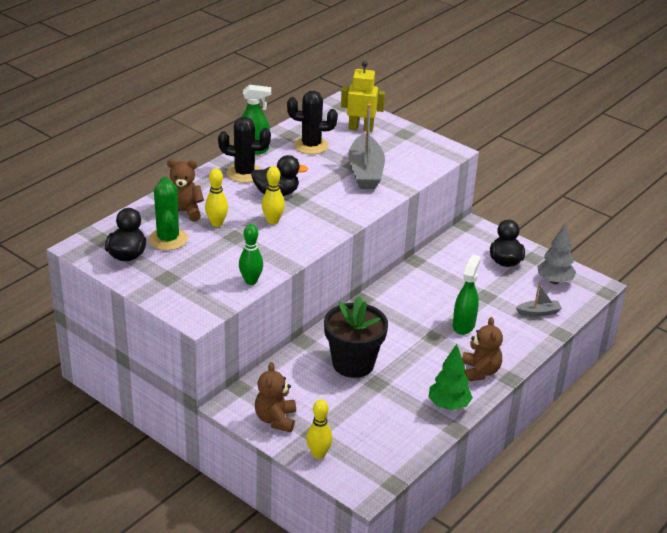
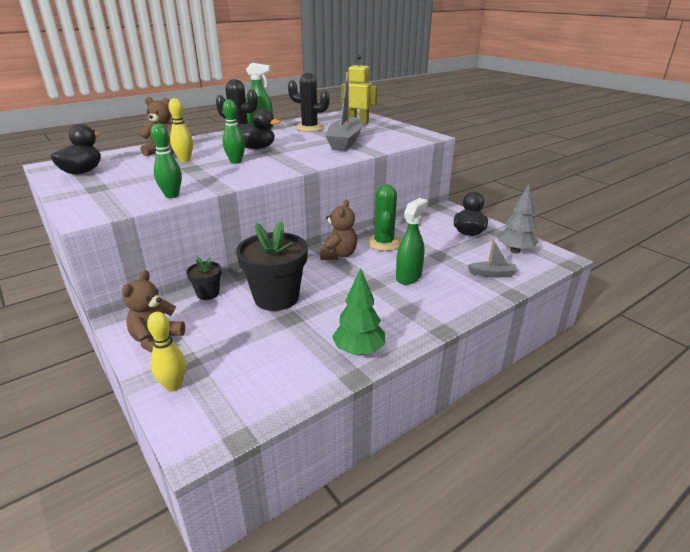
camera: 15 degrees right, 5 degrees down
green cactus [148,177,188,250] -> green cactus moved to [367,184,401,251]
yellow bowling pin [262,166,285,224] -> green bowling pin [223,99,245,164]
brown teddy bear [462,317,503,382] -> brown teddy bear moved to [320,200,357,260]
none -> black flower pot [186,257,222,300]

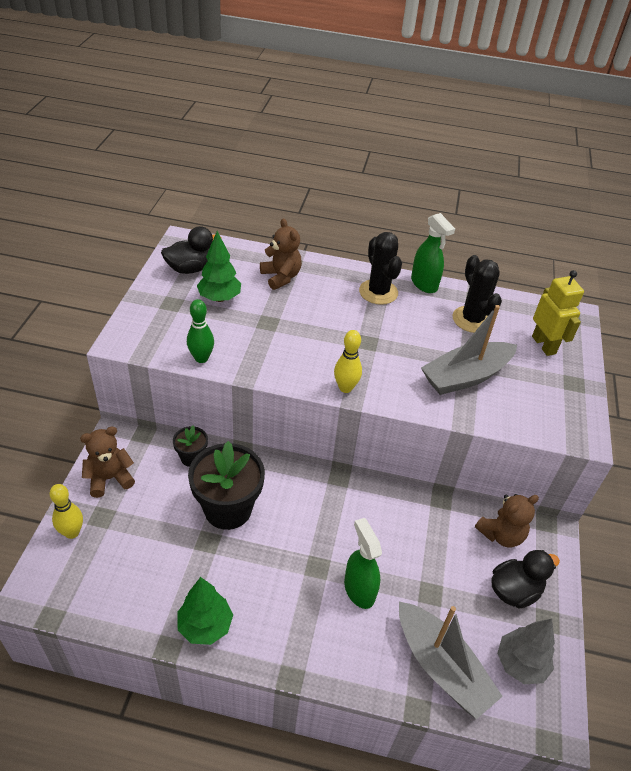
camera: 45 degrees right, 15 degrees up
yellow bowling pin [168,98,193,162] -> yellow bowling pin moved to [334,330,362,393]
green bowling pin [223,99,245,164] -> none
black duck [238,108,281,149] -> none
brown teddy bear [320,200,357,260] -> brown teddy bear moved to [475,494,539,547]
green cactus [367,184,401,251] -> none
green spray bottle [396,198,428,285] -> green spray bottle turned 105 degrees counterclockwise [344,518,382,609]
grey boat [467,239,518,277] -> grey boat [399,602,503,719], size x2.00
none -> green tree [197,231,241,302]

